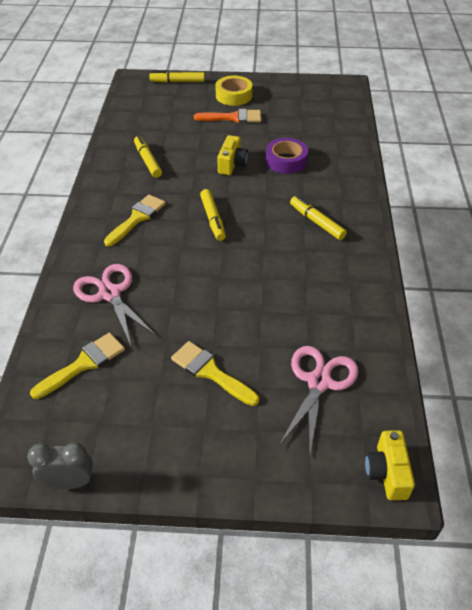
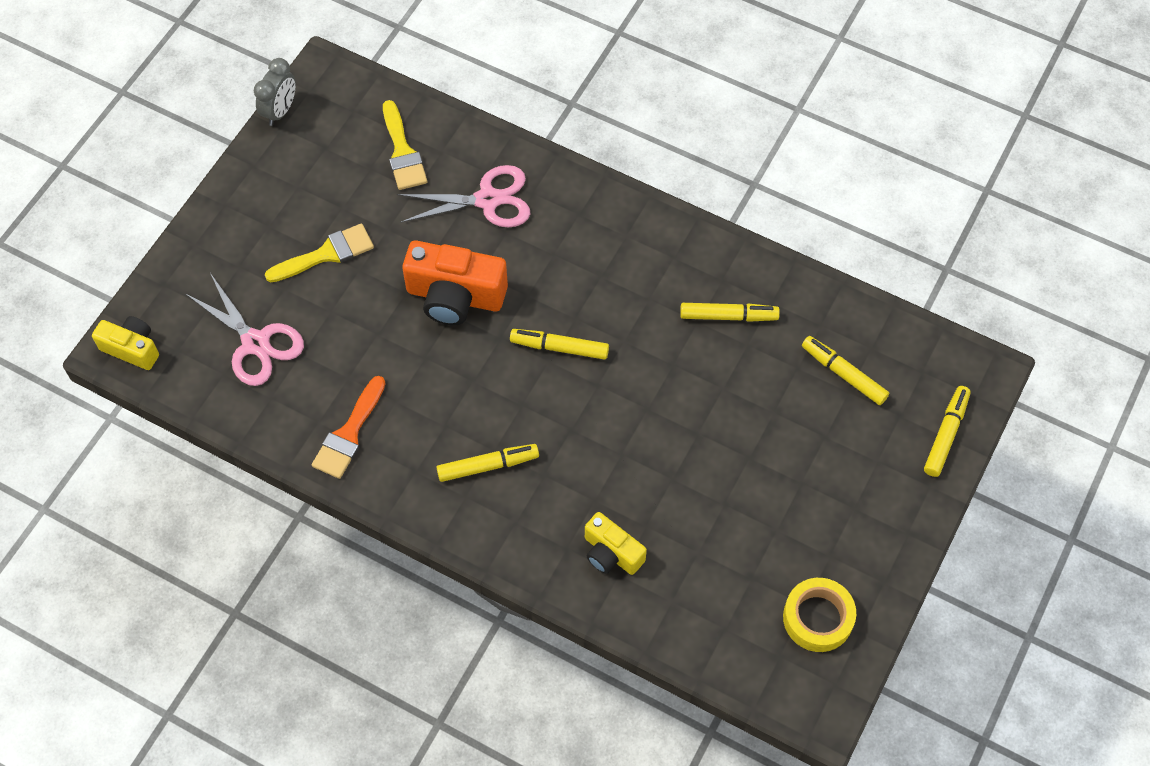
camera: 115 degrees right, 15 degrees up
yellow brush [104,195,166,246] -> none
orange brush [194,109,261,123] -> orange brush moved to [312,376,386,479]
yellow tape [215,76,252,106] -> yellow tape moved to [783,578,856,652]
yellow camera [217,135,248,175] -> yellow camera moved to [585,512,647,575]
purple tape [266,138,308,174] -> none
none -> orange camera [402,240,508,325]
none -> yellow marker [802,336,889,405]

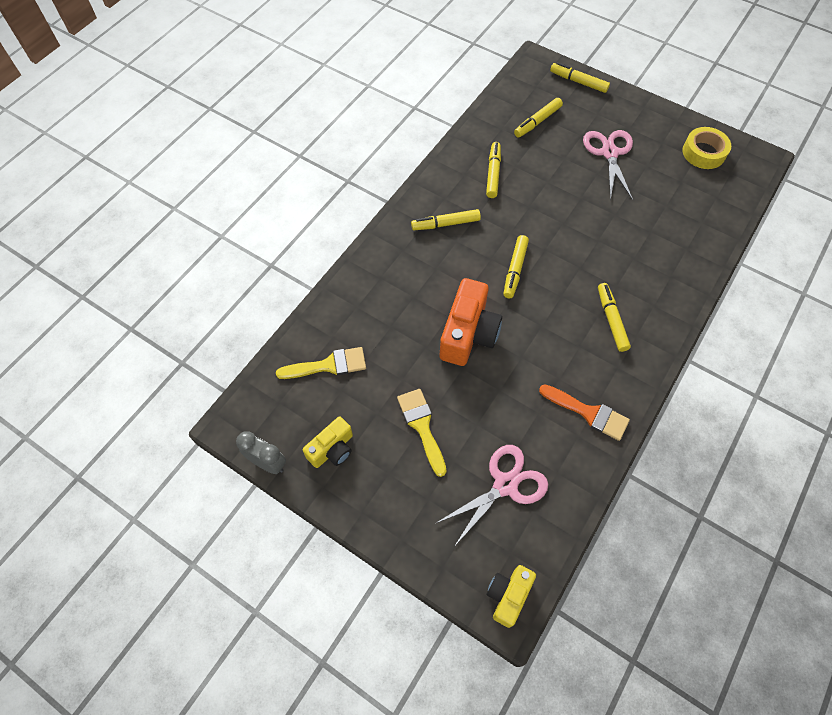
camera: 85 degrees left, 0 degrees up
pink scissors [397,165,530,227] -> pink scissors moved to [583,130,633,200]
yellow camera [585,512,647,575] -> yellow camera moved to [303,416,353,468]
none -> yellow marker [411,209,481,230]

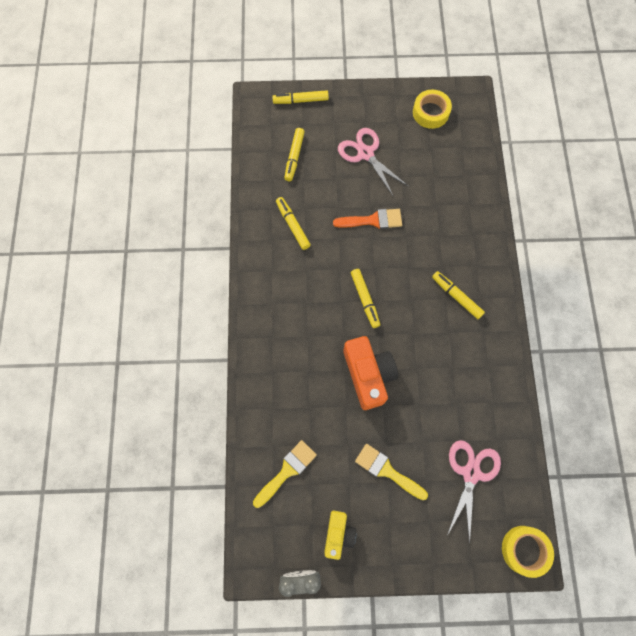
camera: 35 degrees left, 10 degrees up
yellow marker [411,209,481,230] -> none
yellow camera [487,565,536,628] -> yellow tape [502,526,554,578]
orange brush [539,384,630,441] -> orange brush moved to [333,209,402,229]

